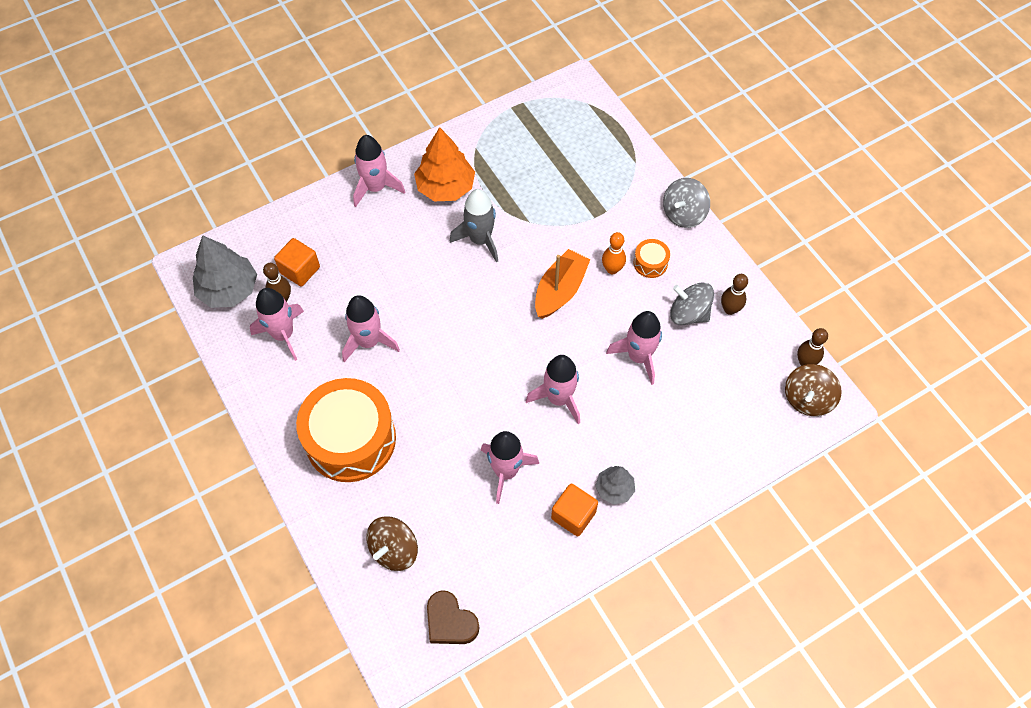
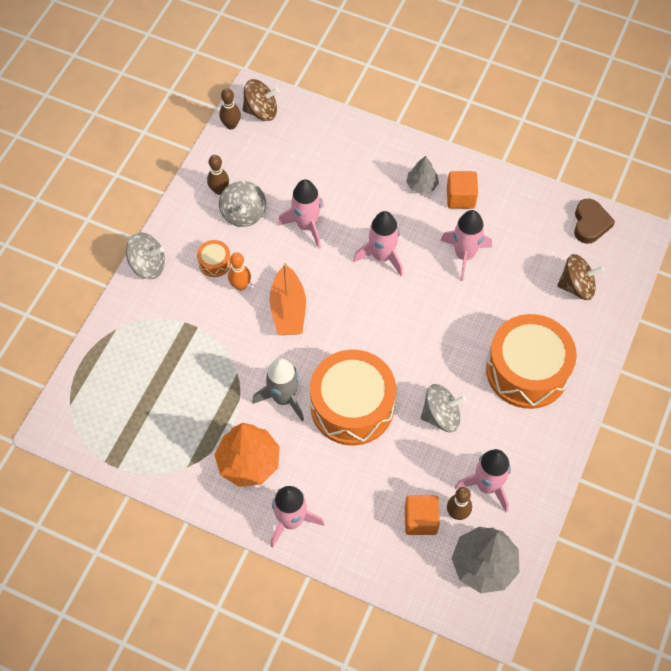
camera: 125 degrees left, 0 degrees up
pink rocket [342,295,400,362] -> grey spinning top [421,384,466,432]
orange boat [535,249,590,319] -> orange boat turned 90 degrees counterclockwise [270,263,306,335]
none -> orange drum [310,349,396,446]

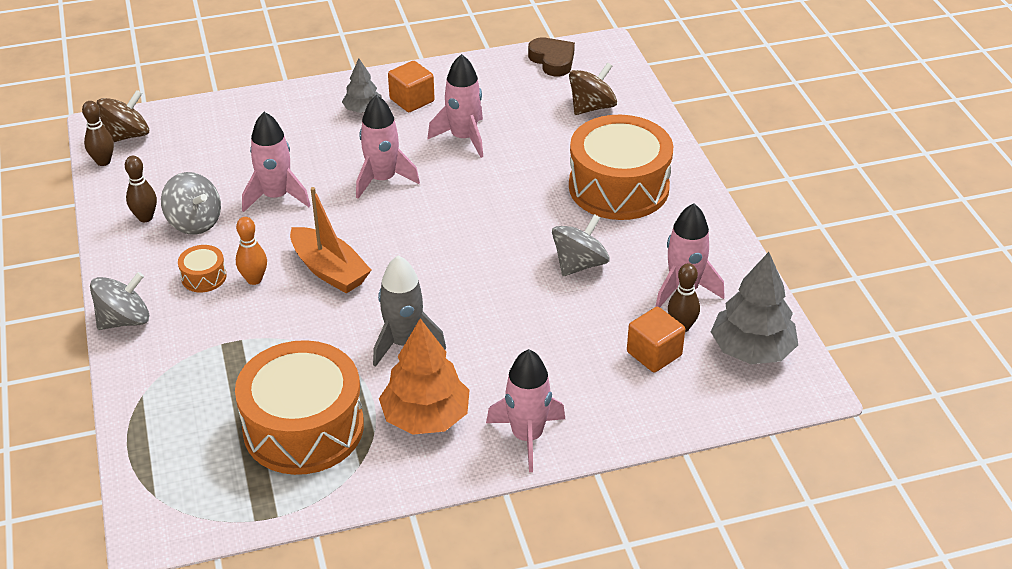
camera: 40 degrees left, 20 degrees down
orange drum [310,349,396,446] -> orange drum moved to [235,340,364,475]

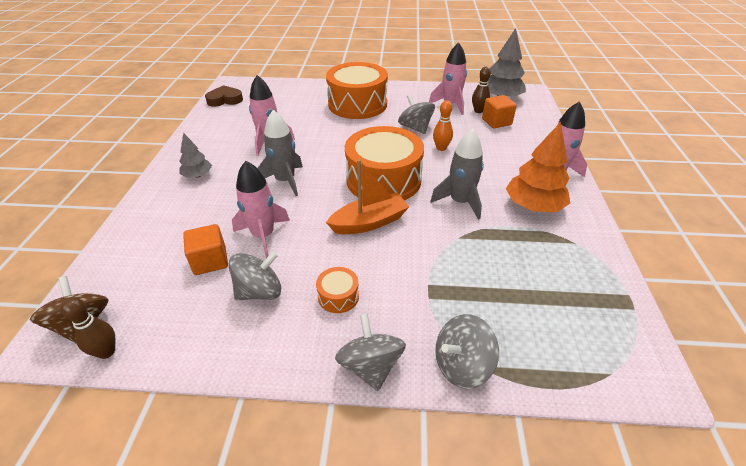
camera: 70 degrees left, 0 degrees up
brown bowling pin [125,156,157,222] -> none
orange drum [235,340,364,475] -> orange drum moved to [345,126,424,200]
orange bowling pin [236,217,267,285] -> orange bowling pin moved to [433,101,453,151]
pink rocket [356,95,420,199] -> grey rocket [257,110,303,196]
orange cube [388,61,435,112] -> orange cube moved to [183,224,228,275]
brown spinning top [569,62,617,115] -> none
none -> grey spinning top [435,314,499,389]

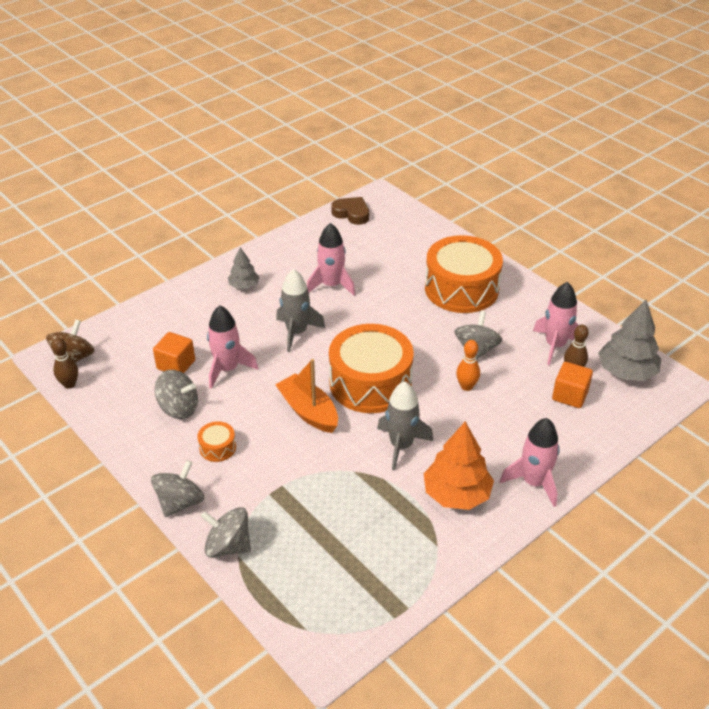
camera: 45 degrees right, 0 degrees up
orange boat [326,159,409,234] -> orange boat turned 150 degrees counterclockwise [275,359,338,433]

